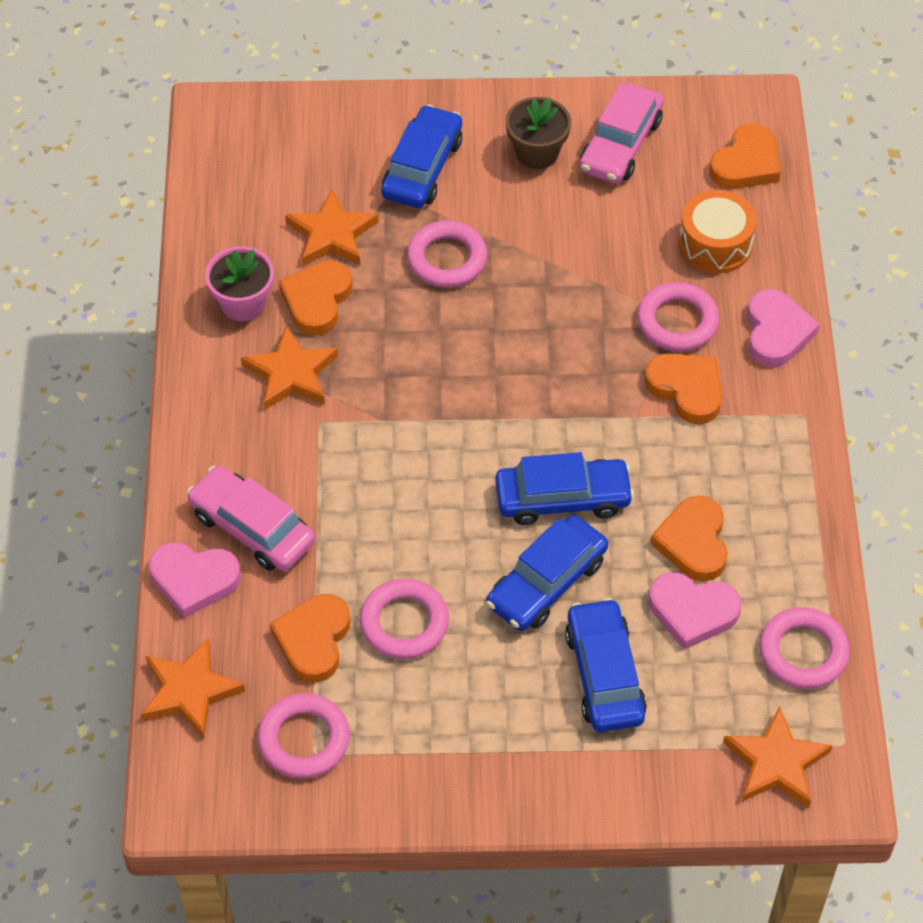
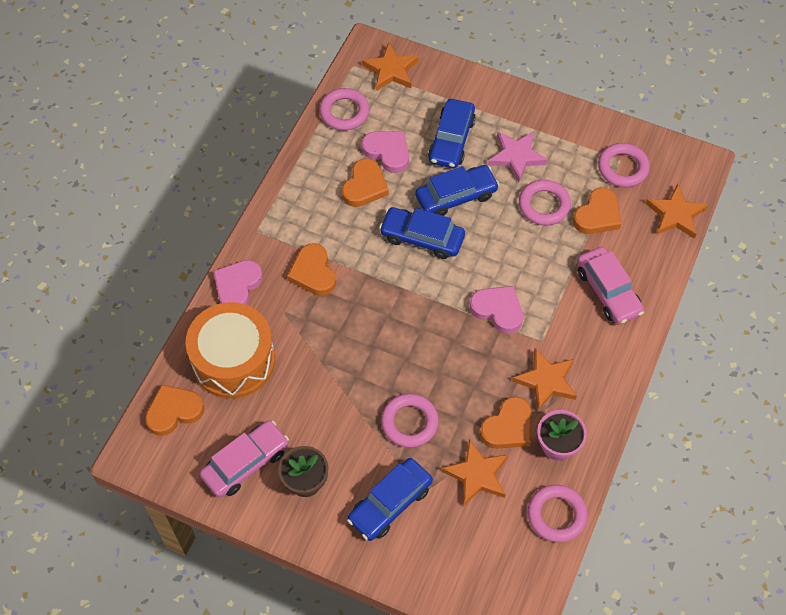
camera: 155 degrees left, 5 degrees up
pink heart [149,542,241,618] -> pink heart moved to [470,286,523,334]
pink ring [637,282,719,351] -> pink ring moved to [528,485,588,542]
orange drum [679,189,757,273] -> orange drum [186,302,275,399], size x1.61
none -> pink star [488,131,548,182]

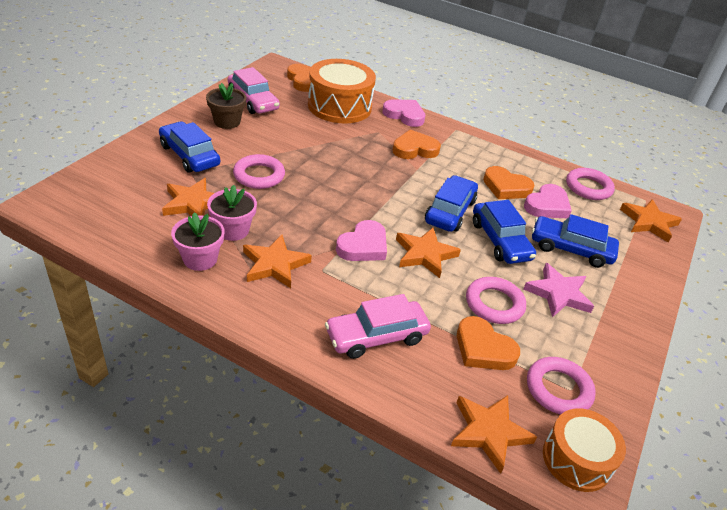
camera: 90 degrees right, 20 degrees down
orange heart [480,397,531,449] -> pink flower pot [207,185,257,241]
pink ring [528,485,588,542] -> none
none -> orange star [396,228,461,278]
none -> orange drum [543,408,626,492]

